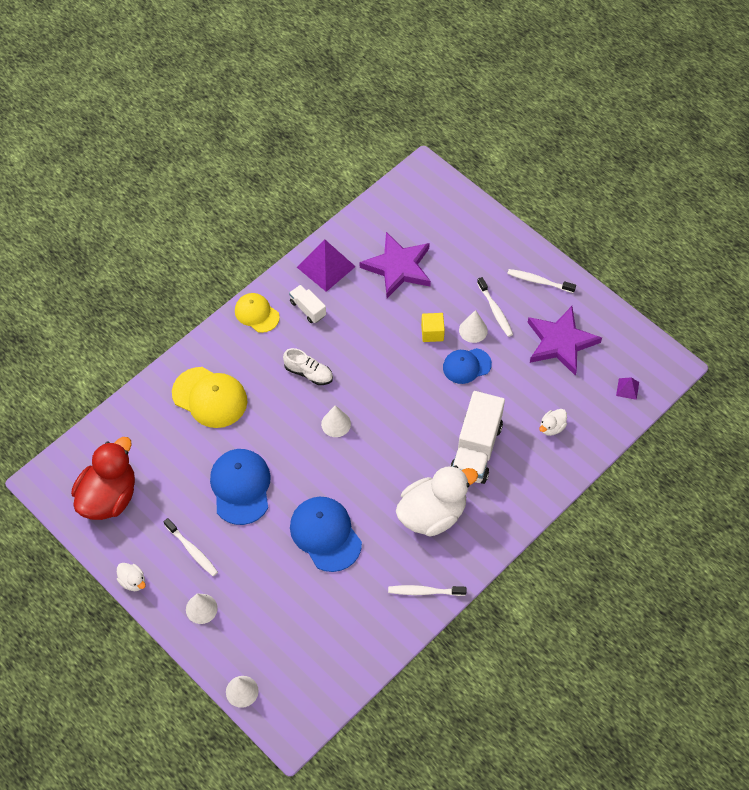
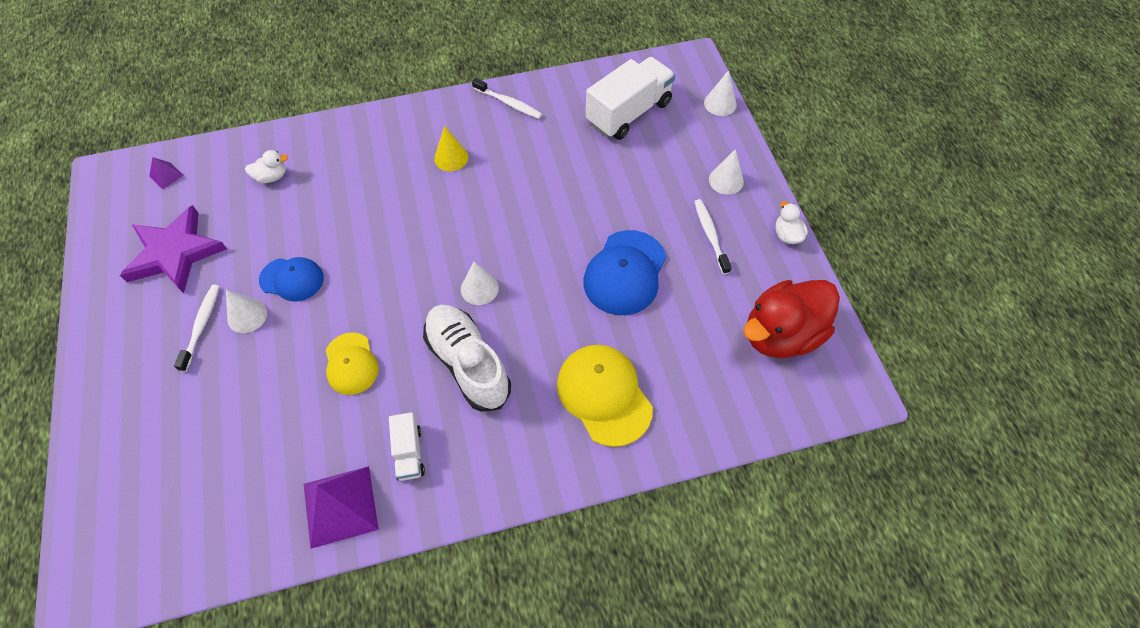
camera: 150 degrees left, 0 degrees up
yellow cap [235,293,280,333] -> yellow cap moved to [326,333,379,395]
white shoe [283,348,333,385] -> white shoe [423,305,511,412], size x1.72
blue cap [290,497,362,572] -> none
purple star [360,232,431,298] -> none
white duck [396,466,478,537] -> yellow cone [434,126,468,171]
yellow cube [421,313,445,342] -> none
white truck [450,391,505,484] -> white truck moved to [586,57,675,140]
white toothbrush [507,269,576,293] -> none

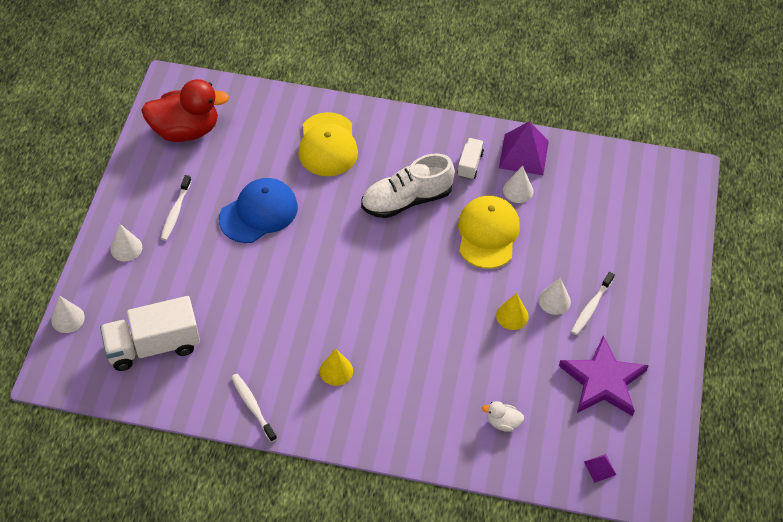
camera: 155 degrees left, 5 degrees down
blue cap [259,257,324,302] -> yellow cone [496,293,529,330]
yellow cap [326,333,379,395] -> yellow cap [458,196,520,269], size x1.57
white shoe [423,305,511,412] -> white shoe turned 75 degrees clockwise [361,153,455,218]
white cone [461,261,499,305] -> white cone moved to [503,166,533,203]
white duck [776,201,808,244] -> none

